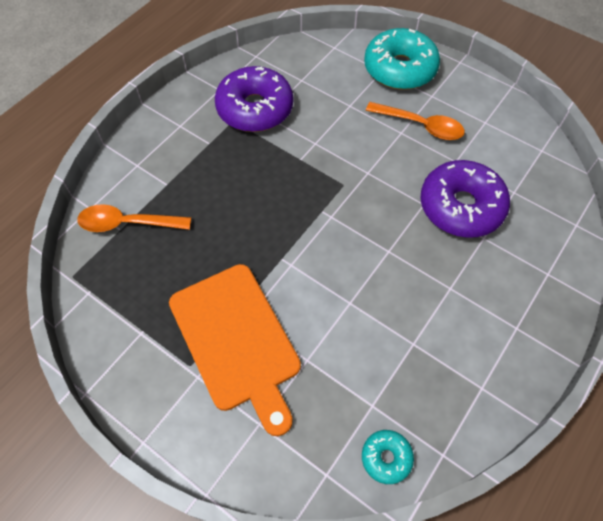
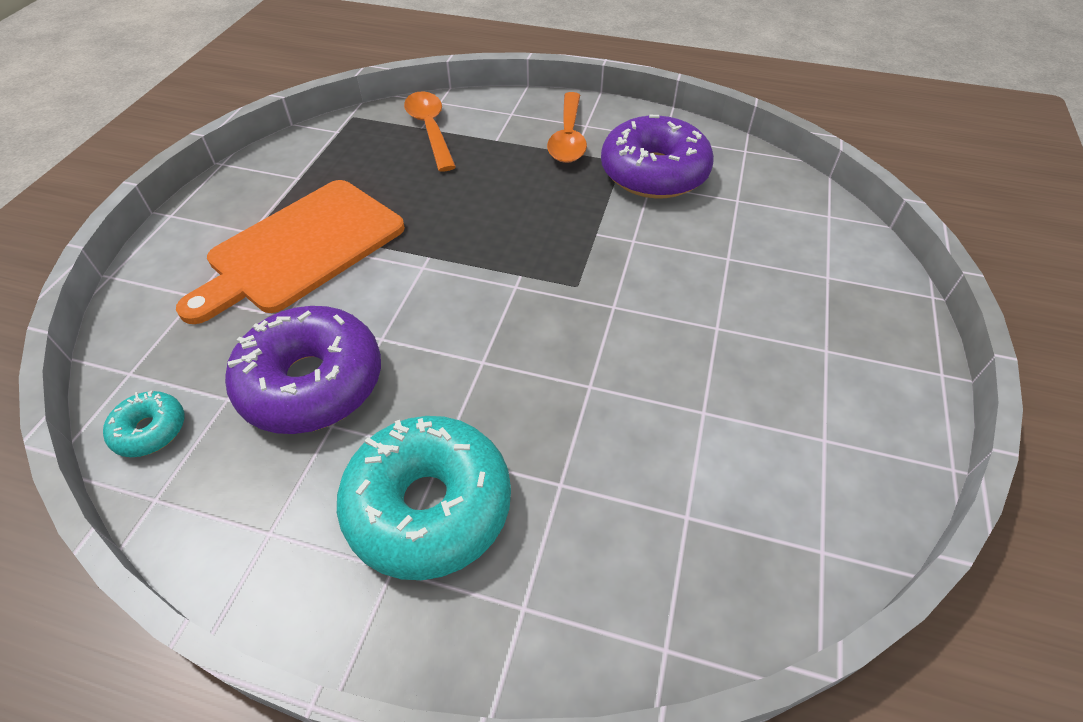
camera: 70 degrees right, 10 degrees down
turquoise donut [364,28,440,90] -> turquoise donut moved to [337,416,511,580]
orange spoon [366,102,465,140] -> orange spoon moved to [547,92,587,163]
purple donut [420,160,510,238] -> purple donut moved to [225,306,381,434]

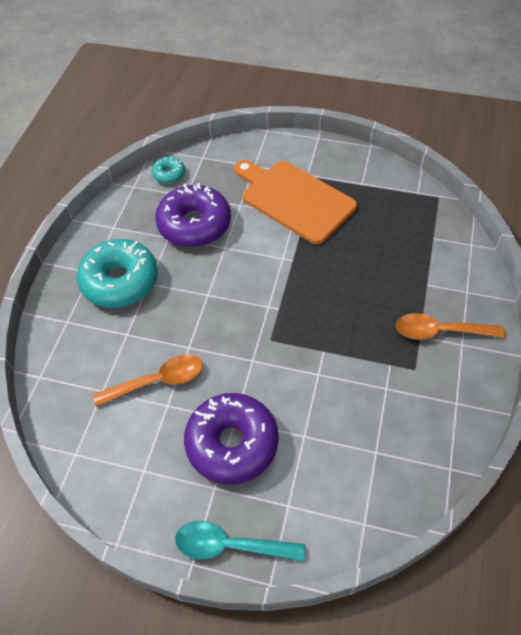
camera: 90 degrees right, 5 degrees up
orange spoon [404,91,456,172] -> orange spoon moved to [93,355,203,407]
purple donut [601,115,714,198] -> purple donut moved to [184,393,279,485]
none -> turquoise spoon [175,521,305,562]

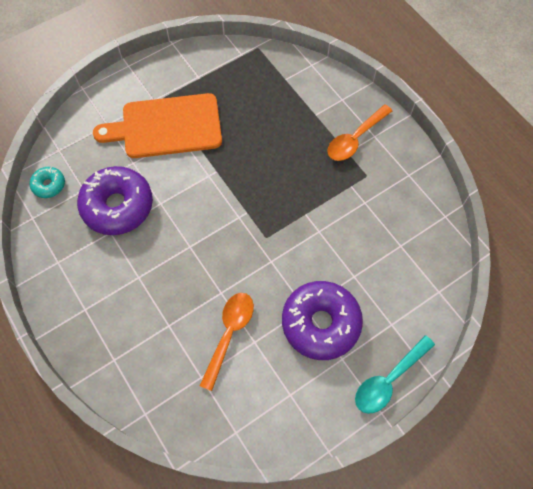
camera: 50 degrees left, 10 degrees up
turquoise donut [77,239,158,308] -> none

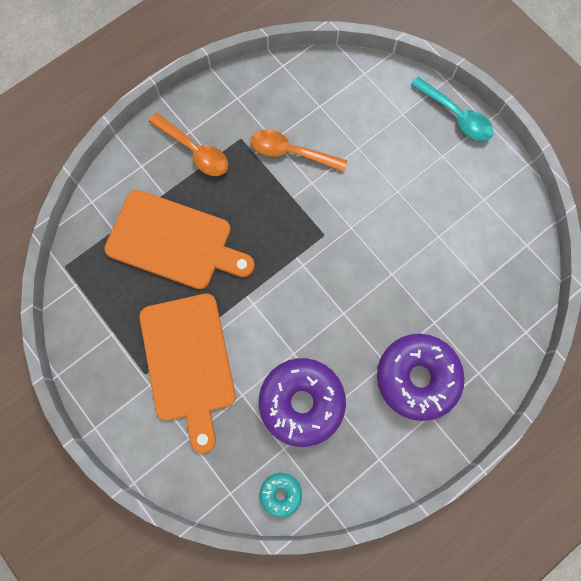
camera: 95 degrees left, 10 degrees up
orange spoon [200,293,254,391] -> orange spoon moved to [251,129,348,172]
purple donut [282,281,363,360] -> purple donut moved to [377,334,465,421]
none -> orange cutting board [104,190,255,289]

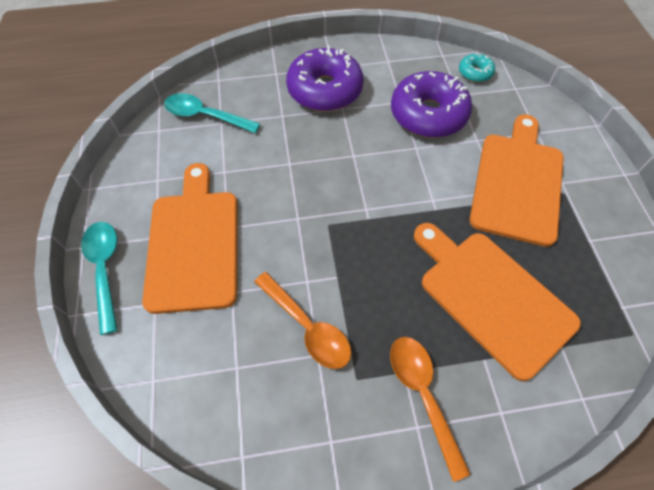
camera: 150 degrees left, 15 degrees down
none -> orange cutting board [142,163,238,314]
none -> turquoise spoon [164,93,260,133]

